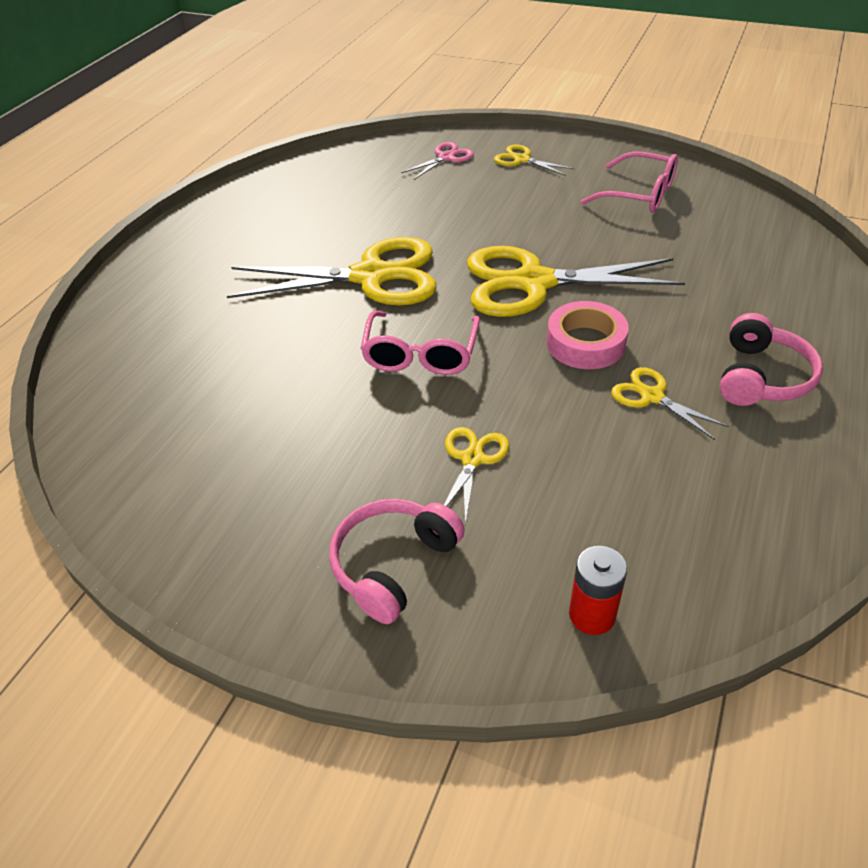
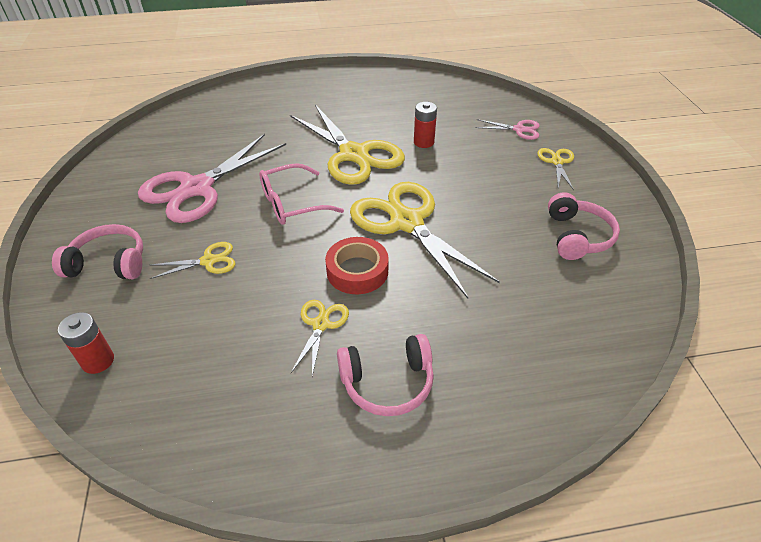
camera: 55 degrees right, 0 degrees up
pink tape [547,301,629,369] -> red tape [325,237,389,294]
pink glasses [581,151,678,213] -> pink headphones [548,192,620,260]
none -> pink scissors [138,134,286,223]
none -> red battery [414,102,437,148]

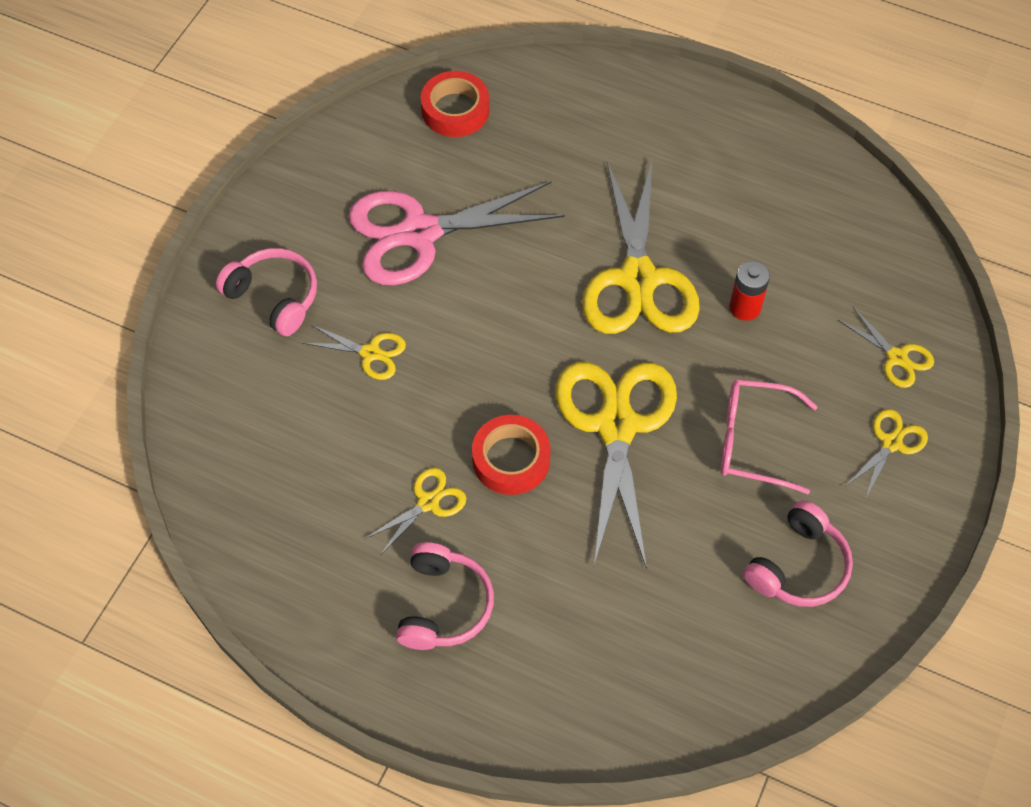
camera: 35 degrees right, 15 degrees up
red battery [58,312,114,374] -> none
pink glasses [259,163,344,225] -> pink glasses moved to [721,379,818,494]
pink headphones [337,334,434,416] -> pink headphones turned 105 degrees counterclockwise [396,542,494,650]
pink scissors [475,119,540,140] -> yellow scissors [838,307,934,388]
none -> red tape [421,71,489,137]

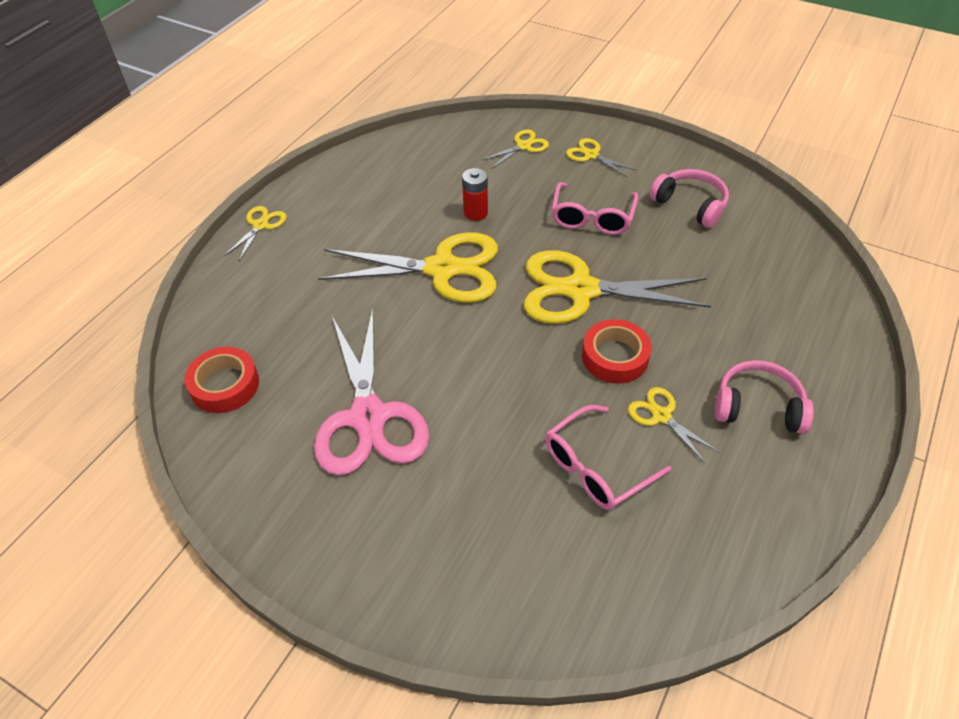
camera: 85 degrees left, 10 degrees down
pink headphones [216,248,317,336] -> none
yellow scissors [302,324,406,380] -> yellow scissors moved to [224,206,287,261]
none -> pink glasses [545,405,671,510]

